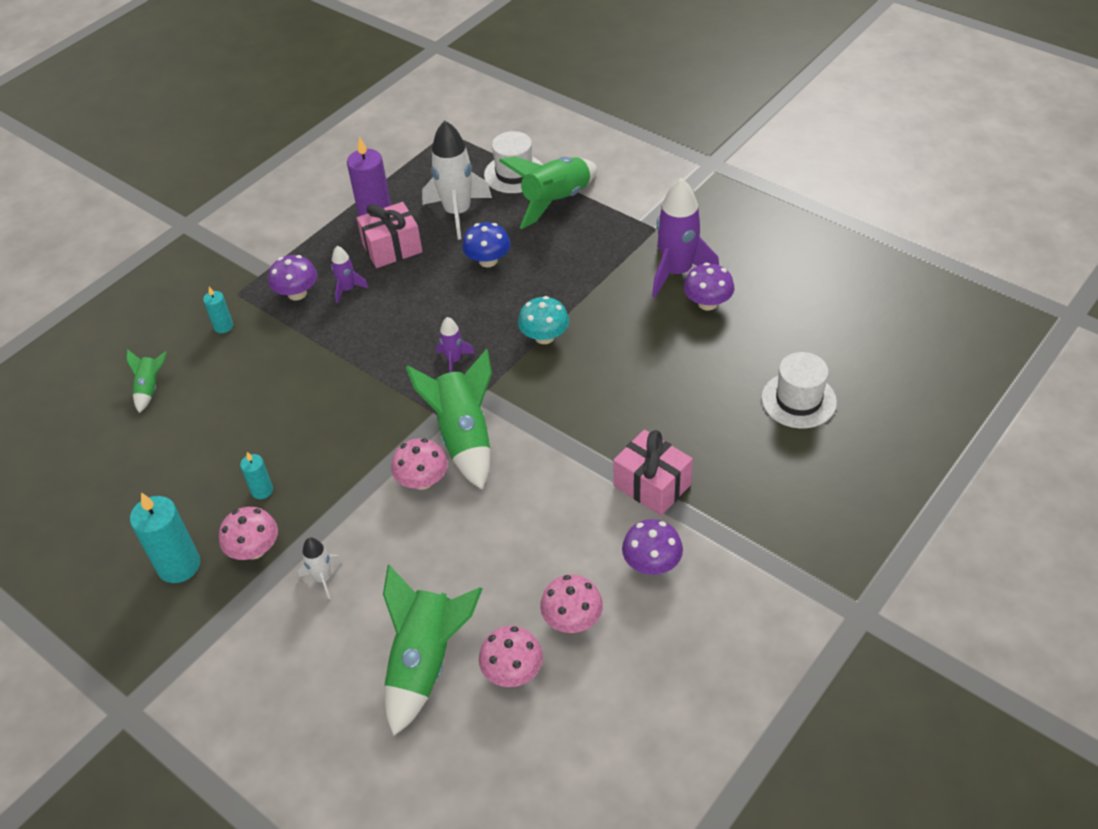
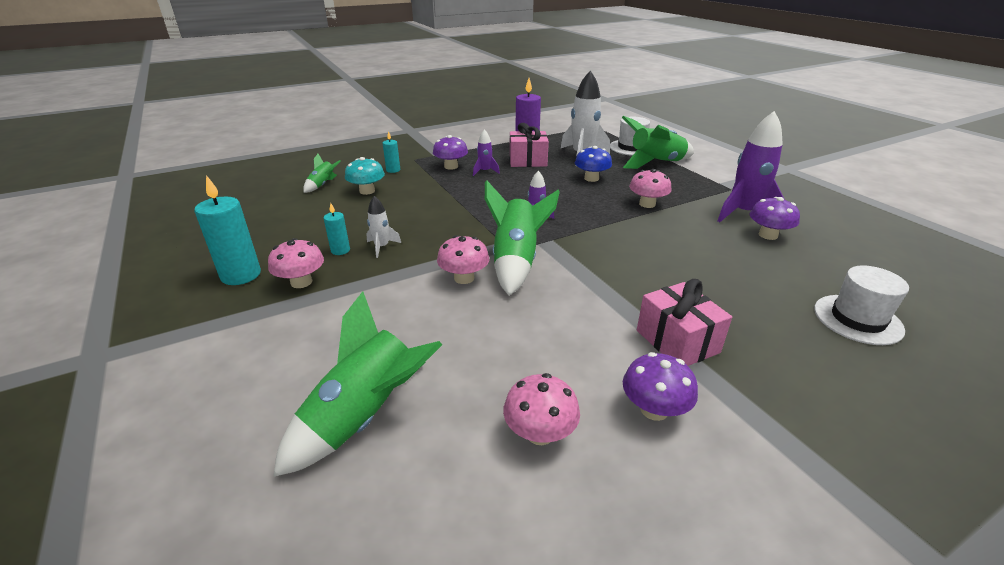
camera: 20 degrees right, 15 degrees down
white rocket [298,538,342,599] -> white rocket moved to [367,196,401,258]
pink mushroom [479,626,543,687] -> pink mushroom moved to [629,169,672,208]
turquoise mushroom [518,296,569,344] -> turquoise mushroom moved to [345,157,385,195]

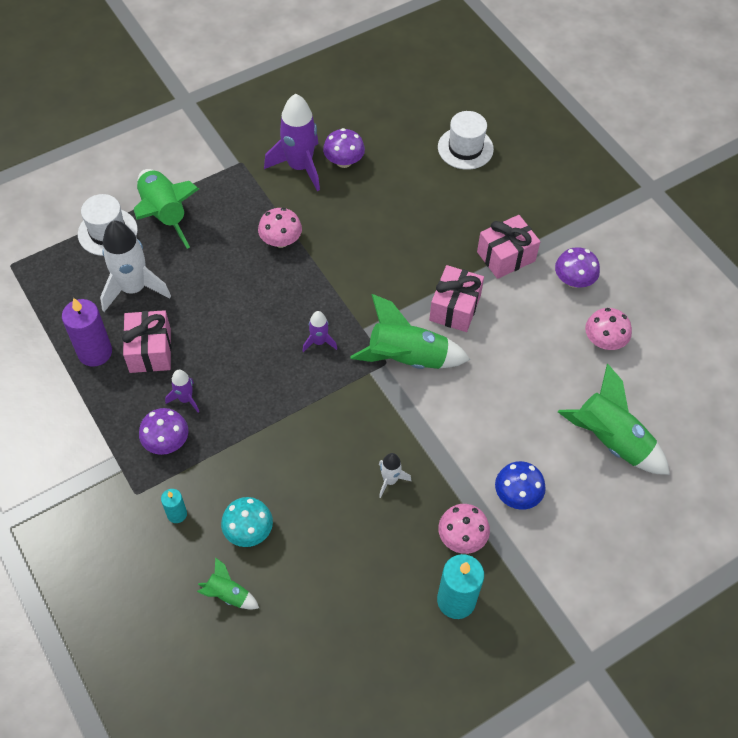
camera: 95 degrees left, 25 degrees up
turquoise candle [323,203,350,255] -> none
pink mushroom [437,235,489,284] -> none
blue mushroom [575,146,612,182] -> blue mushroom moved to [495,461,546,510]
none -> pink gift [429,265,484,332]

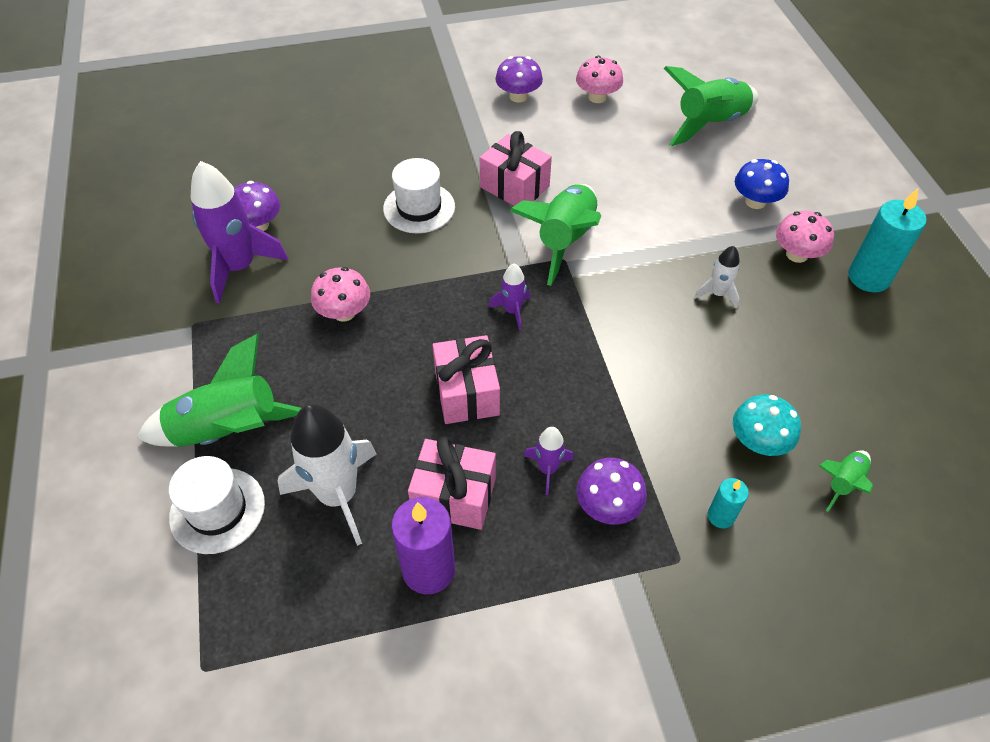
camera: 70 degrees left, 5 degrees down
white hat [438,111,494,170] -> white hat moved to [383,158,455,233]
pink gift [477,215,540,279] -> pink gift moved to [433,335,500,424]

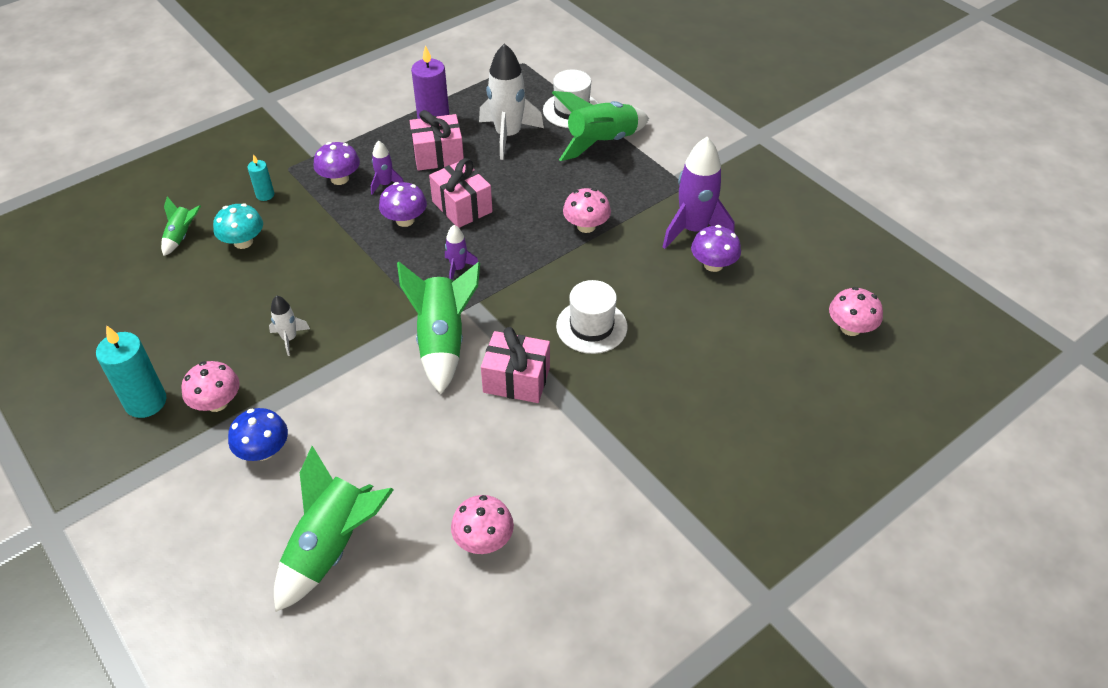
camera: 155 degrees right, 5 degrees down
purple mushroom [495,56,543,103] -> purple mushroom moved to [379,182,427,227]
none -> pink mushroom [829,287,883,336]

